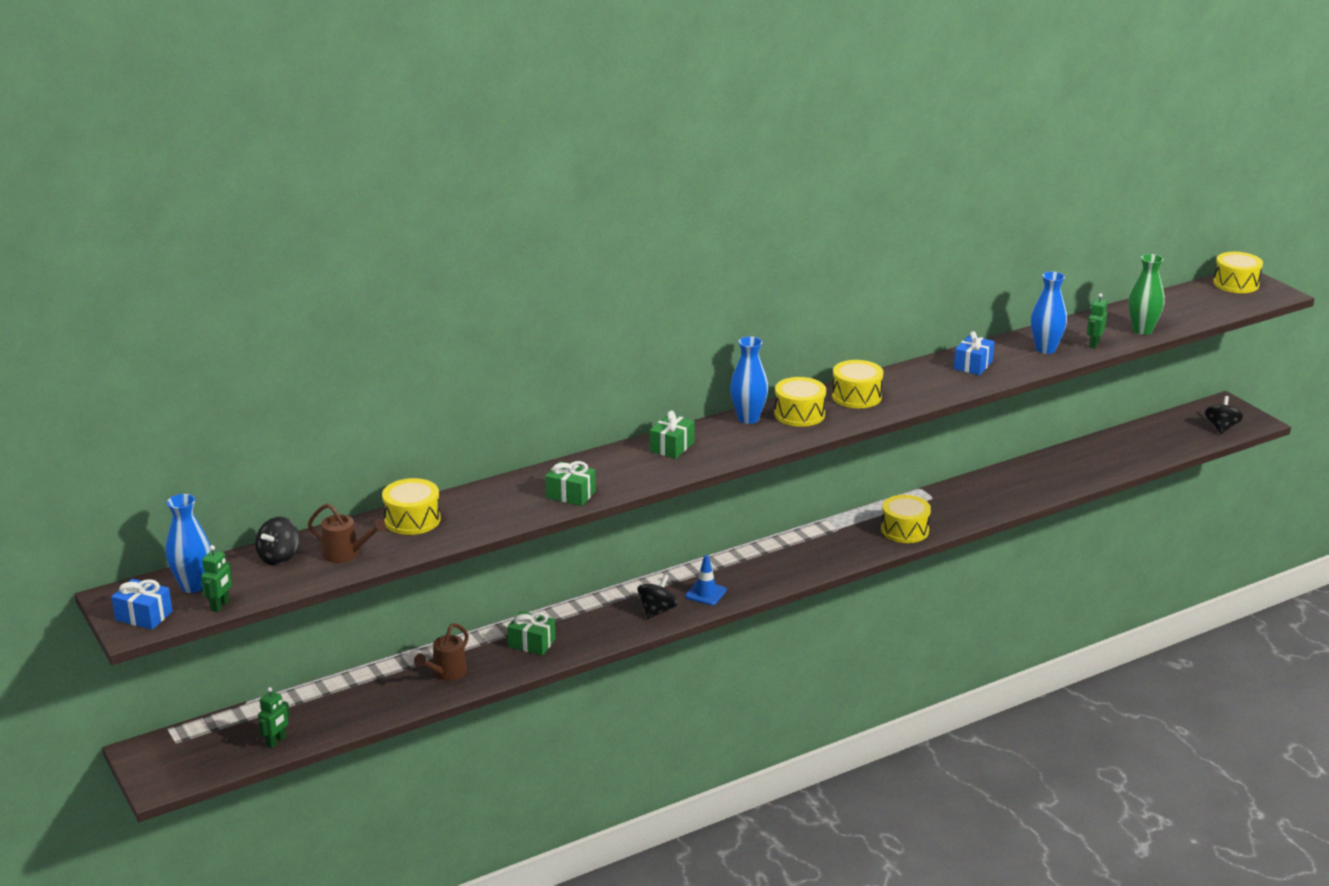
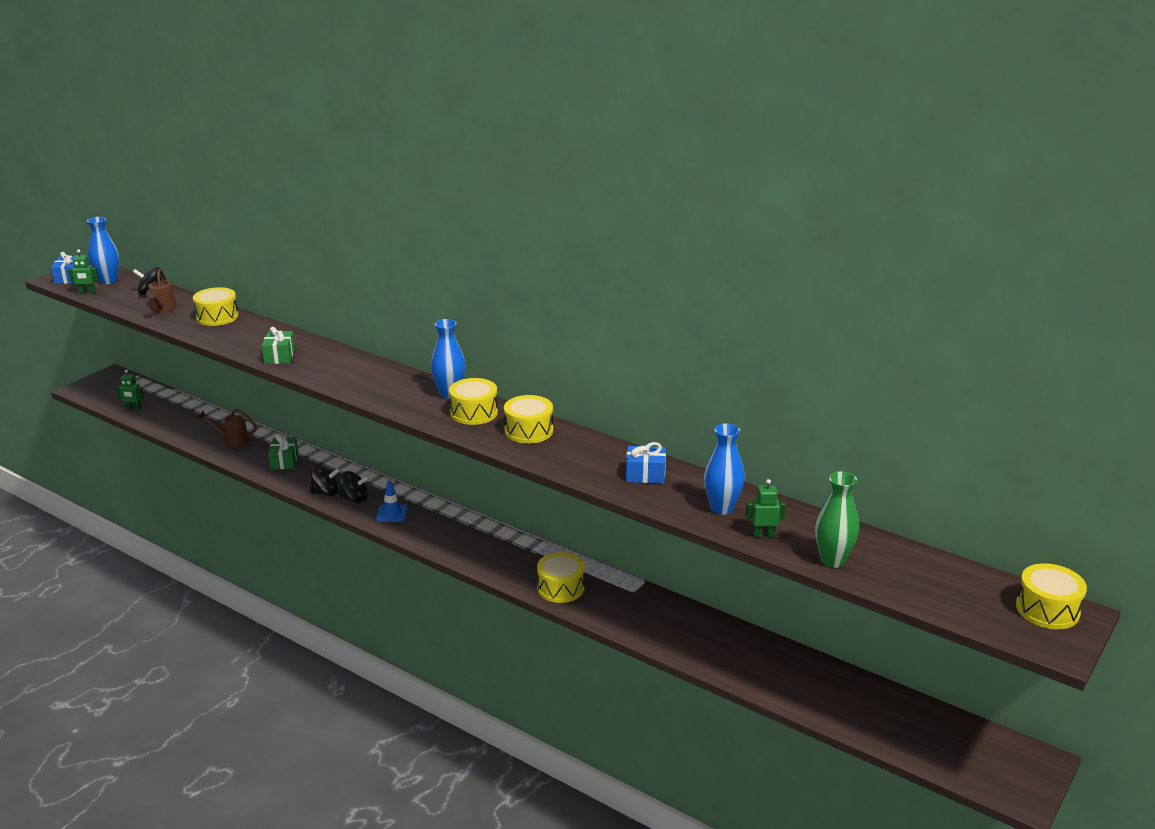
camera: 65 degrees right, 0 degrees up
green gift [650,411,695,459] -> none
black spinning top [1205,396,1243,434] -> black spinning top moved to [310,466,340,496]

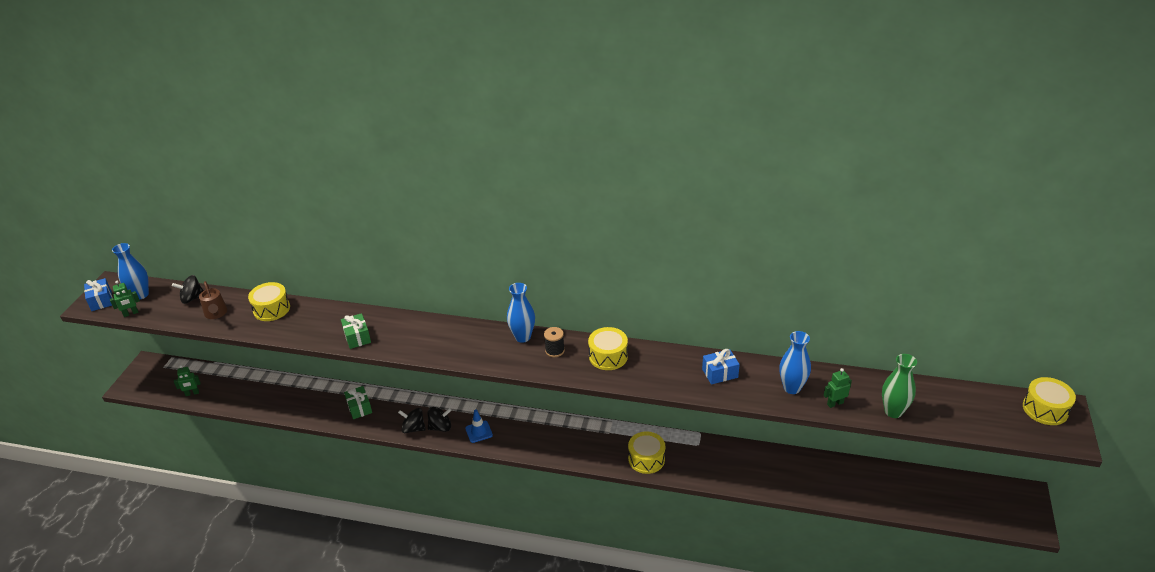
camera: 20 degrees left, 10 degrees up
brown watering can [198,409,257,448] -> none
black spinning top [310,466,340,496] -> black spinning top turned 135 degrees counterclockwise [398,408,426,433]
yellow drum [449,378,498,425] -> black spool [544,327,565,357]

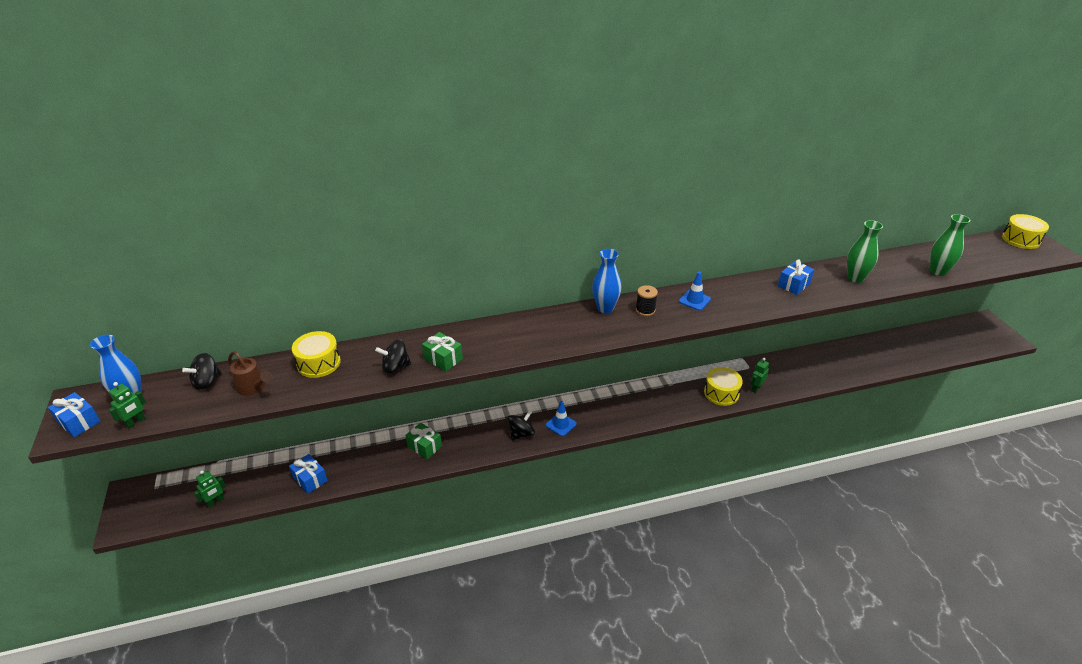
camera: 30 degrees left, 0 degrees up
black spinning top [398,408,426,433] -> black spinning top moved to [375,339,411,374]
yellow drum [588,327,628,370] -> blue traffic cone [679,272,711,310]
blue vase [779,331,811,394] -> green vase [847,220,883,283]
green robot [824,368,852,408] -> green robot moved to [751,358,769,393]
none -> blue gift [289,454,328,494]

